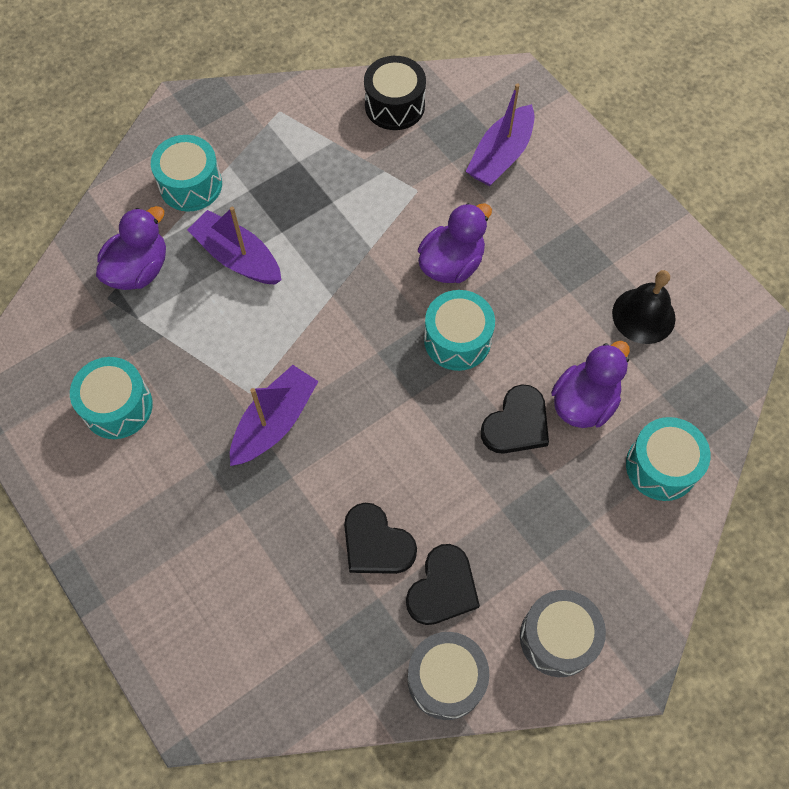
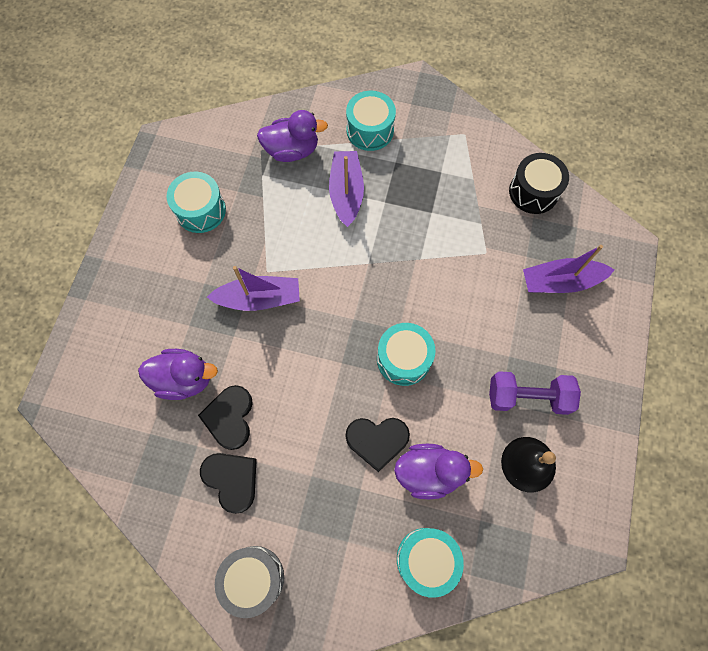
camera: 50 degrees right, 5 degrees up
black heart [406,544,480,625] -> black heart turned 120 degrees counterclockwise [200,453,257,514]
grey drum [408,632,490,720] -> none
purple duck [418,203,492,283] -> purple duck moved to [138,349,218,400]
none -> purple dumbbell [489,371,581,415]

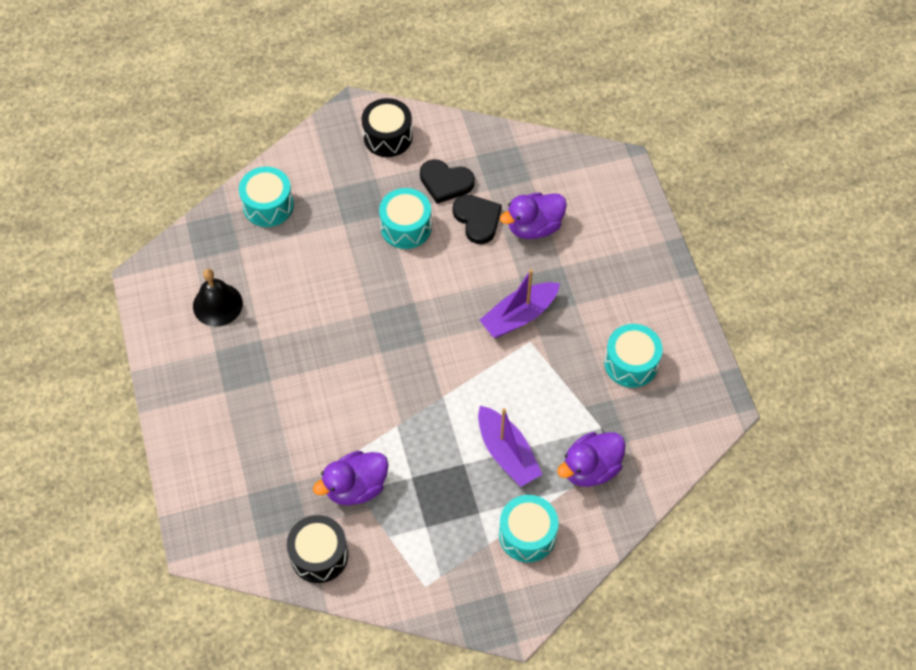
camera: 150 degrees right, 10 degrees down
grey drum [215,546,284,618] -> black drum [362,98,413,157]
black heart [345,418,410,472] -> none
turquoise drum [377,323,435,386] -> turquoise drum moved to [379,188,432,249]
purple duck [394,444,483,499] -> purple duck moved to [313,451,388,505]
purple dumbbell [489,371,581,415] -> none
purple boat [523,245,615,293] -> none

